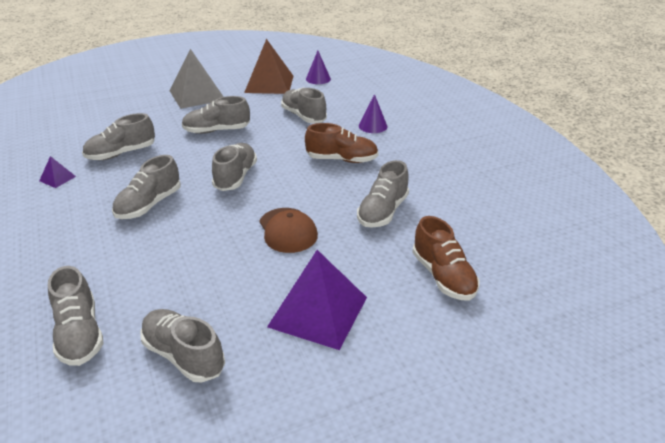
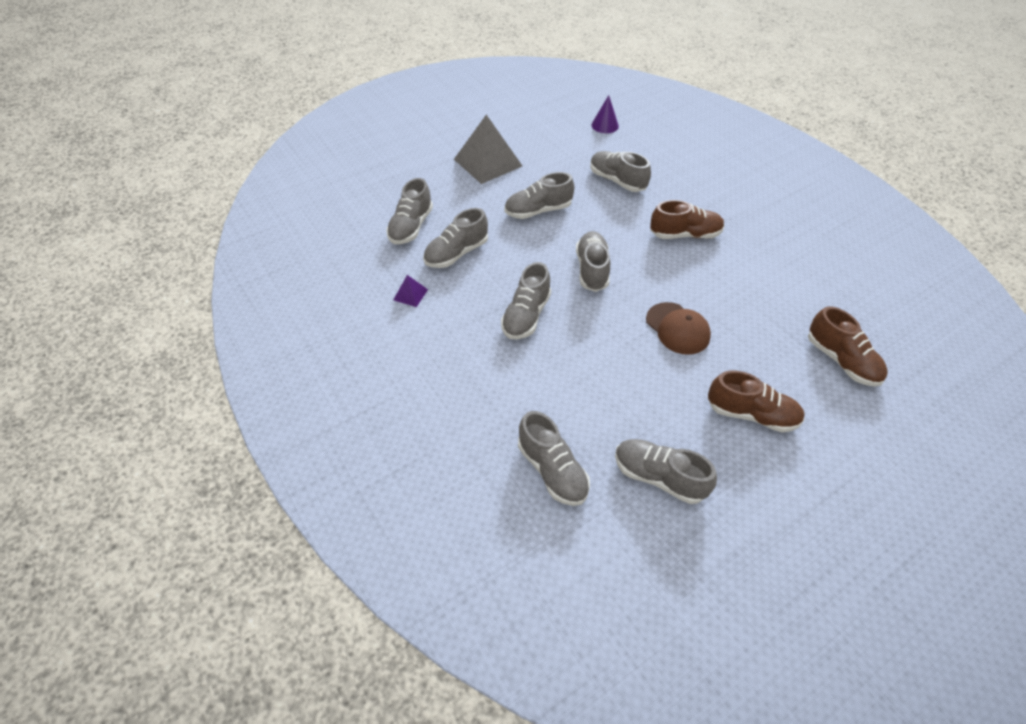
camera: 10 degrees left, 15 degrees up
brown pyramid [244,39,293,94] -> none
purple pyramid [267,250,367,350] -> brown shoe [708,370,805,432]
grey shoe [357,160,409,228] -> grey shoe moved to [386,178,433,244]
purple cone [359,94,388,133] -> none

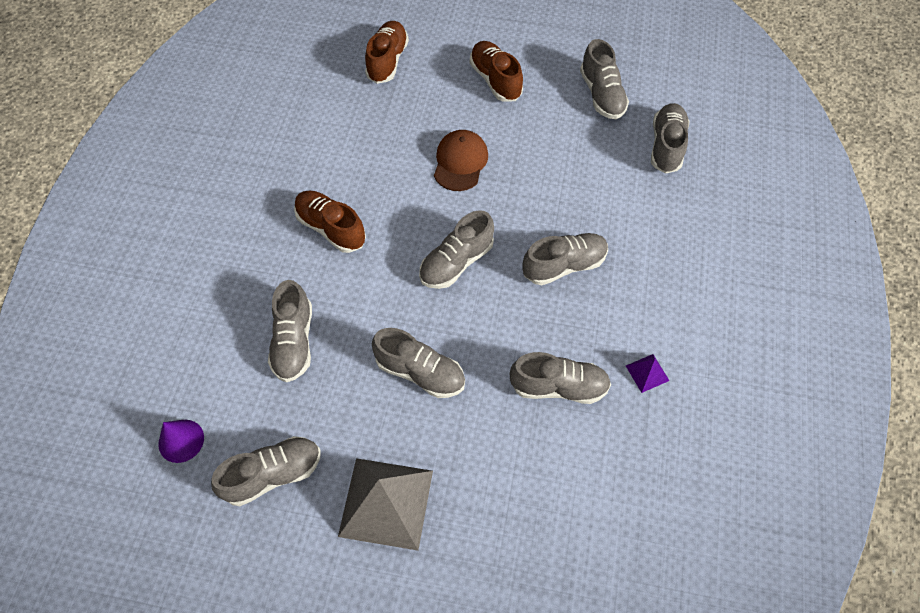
camera: 135 degrees left, 10 degrees up
grey shoe [386,178,433,244] -> grey shoe moved to [211,436,321,506]

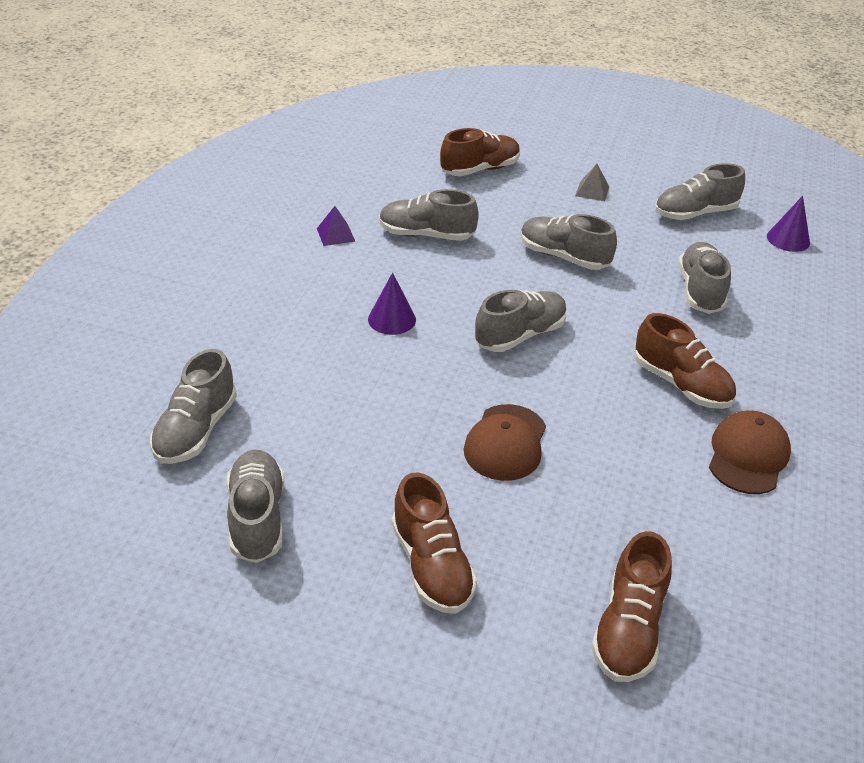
camera: 175 degrees left, 20 degrees down
grey pyramid [338,458,433,551] -> grey pyramid [575,164,609,201], size x0.43
grey shoe [522,233,608,285] -> purple cone [368,272,416,335]
none -> brown shoe [440,128,520,176]
none -> brown cap [709,410,791,494]

